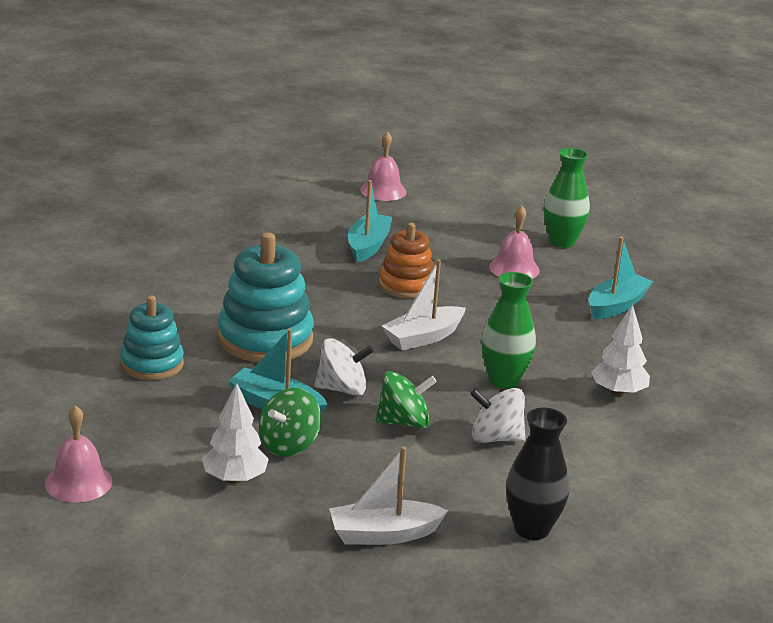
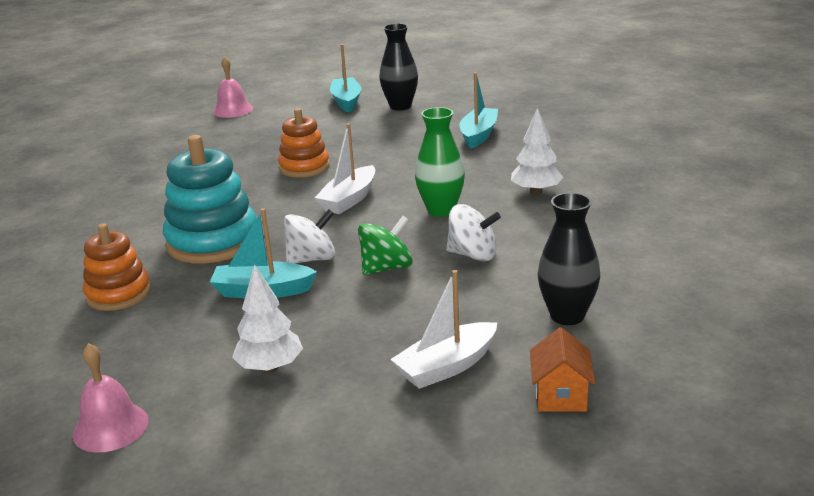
camera: 20 degrees left, 0 degrees up
turquoise stacking toy [120,295,184,380] -> orange stacking toy [83,223,151,311]
green spinning top [259,388,321,457] -> none
turquoise boat [348,180,392,263] -> turquoise boat moved to [330,44,361,113]
white spinning top [470,388,525,443] -> white spinning top turned 150 degrees counterclockwise [446,204,501,261]
pink bell [489,205,540,279] -> none
green vase [544,148,590,248] -> black vase [379,23,418,110]
none -> orange house [530,327,595,412]

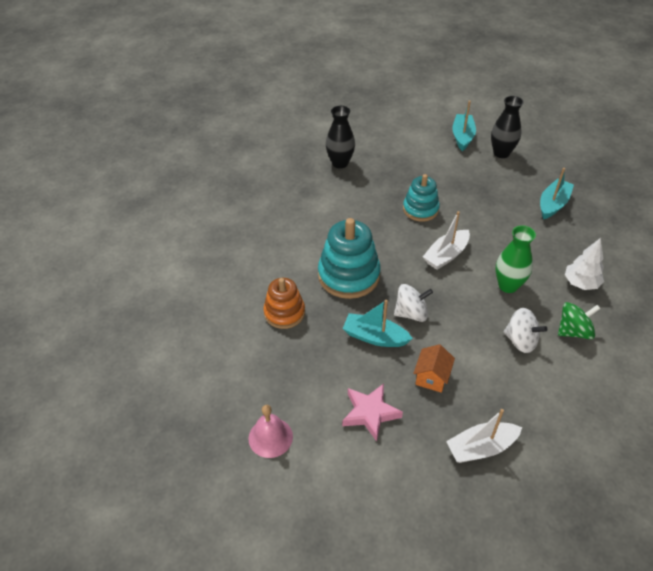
camera: 15 degrees right, 20 degrees up
pink bell [213,56,253,118] -> none
white tree [232,264,303,372] -> pink star [342,383,403,442]
orange stacking toy [278,108,330,178] -> turquoise stacking toy [403,174,440,222]
green spinning top [358,216,413,275] -> green spinning top moved to [558,302,601,339]
orange house [530,327,595,412] -> orange house moved to [413,344,455,393]
black vase [538,193,600,325] -> black vase moved to [326,106,355,168]

